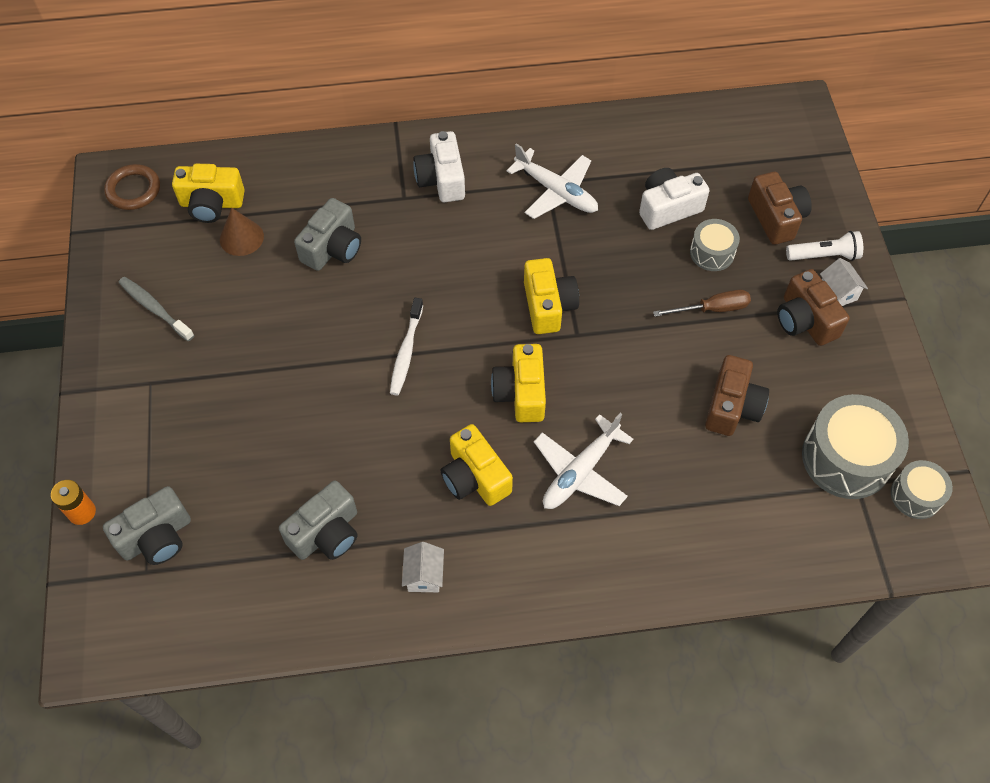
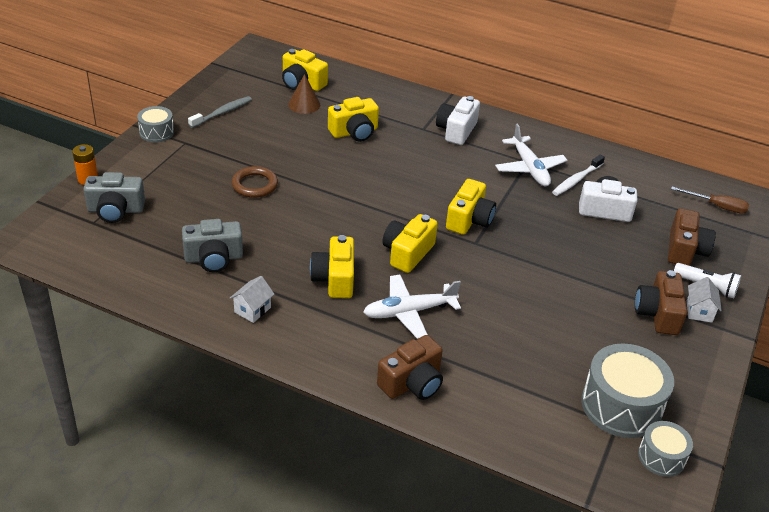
camera: 30 degrees right, 20 degrees down
brown ring [104,164,160,210] -> brown ring moved to [232,166,278,198]
grey toothbrush [119,277,194,341] -> grey toothbrush turned 60 degrees clockwise [188,96,252,128]
grey camera [294,198,361,271] -> yellow camera [328,97,379,142]
white toothbrush [390,298,423,395] -> white toothbrush moved to [552,155,605,196]
brown screwdriver [653,290,751,317] -> brown screwdriver moved to [671,187,749,214]
grey drum [690,219,740,271] -> grey drum moved to [137,106,174,143]
brown camera [705,355,769,436] -> brown camera moved to [377,335,443,400]

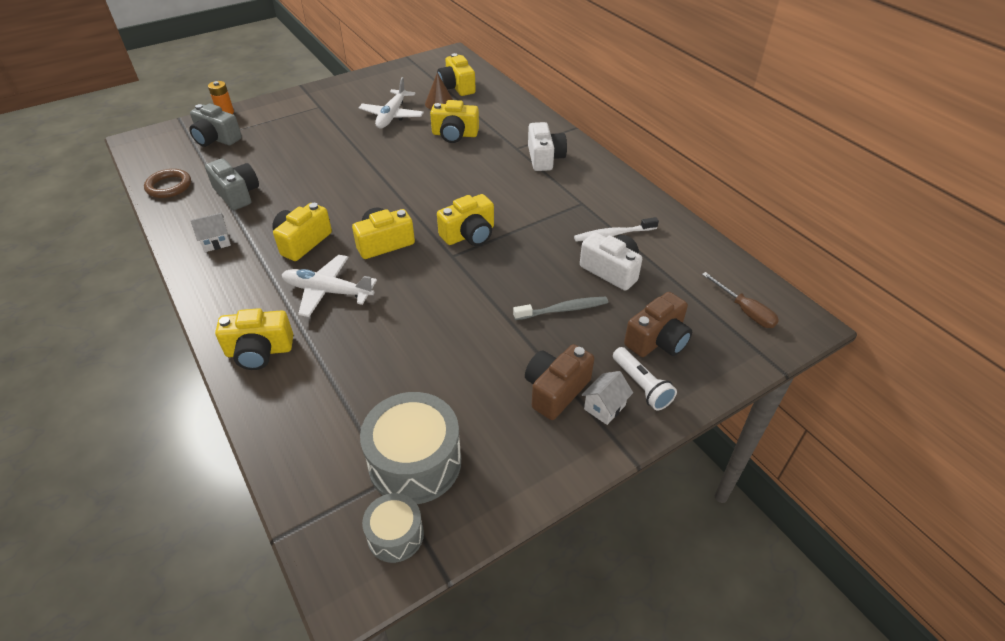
camera: 35 degrees right, 5 degrees up
grey drum [137,106,174,143] -> none
grey camera [182,219,243,272] -> grey camera turned 150 degrees counterclockwise [205,158,259,210]
grey toothbrush [188,96,252,128] -> grey toothbrush moved to [513,297,608,320]
brown ring [232,166,278,198] -> brown ring moved to [144,169,191,198]
brown camera [377,335,443,400] -> yellow camera [215,308,293,370]
white camera [436,96,480,145] -> white camera turned 120 degrees clockwise [528,122,567,171]
white plane [495,123,567,186] -> white plane moved to [359,77,424,129]

